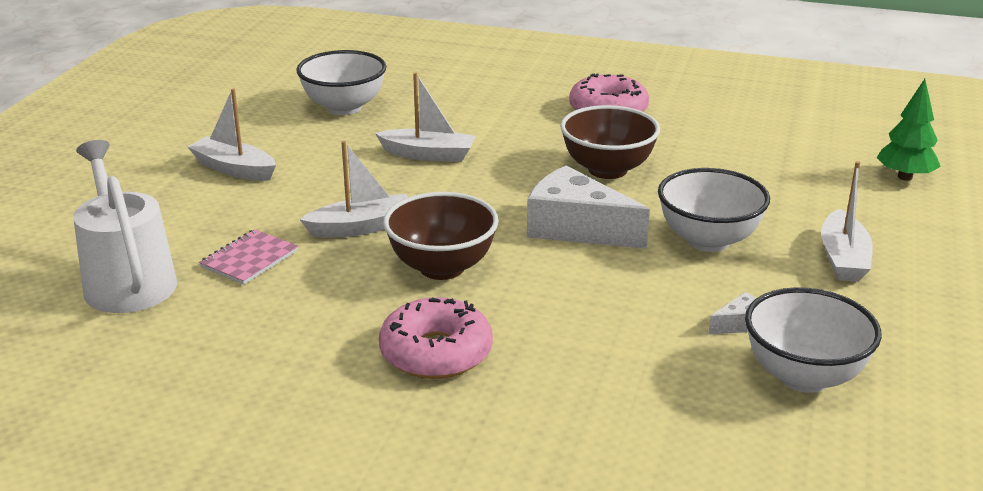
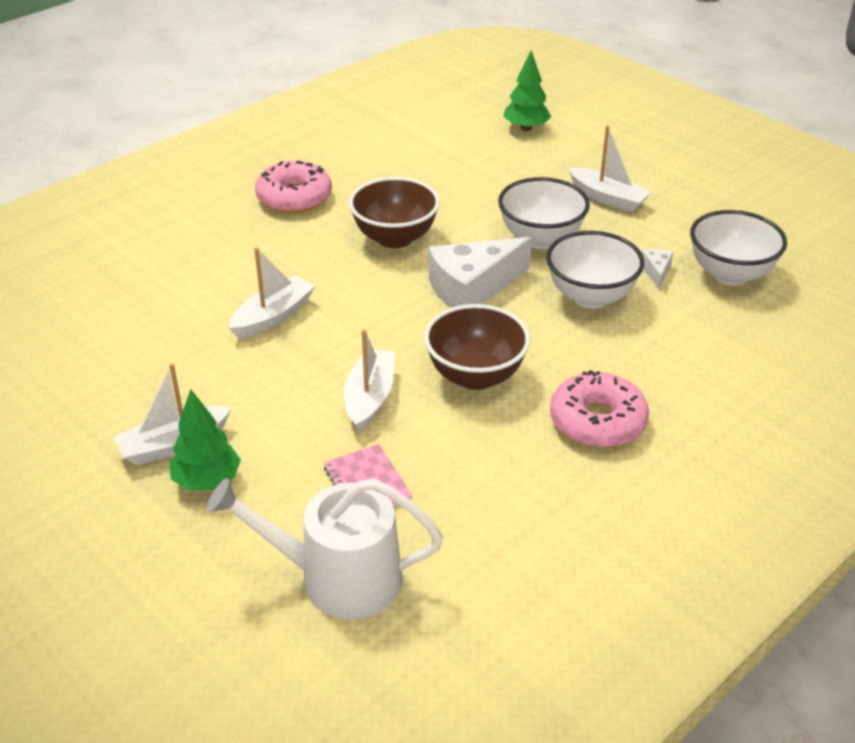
camera: 60 degrees left, 10 degrees up
white bowl [296,50,387,115] -> white bowl moved to [546,231,644,308]
none -> green tree [170,389,241,491]

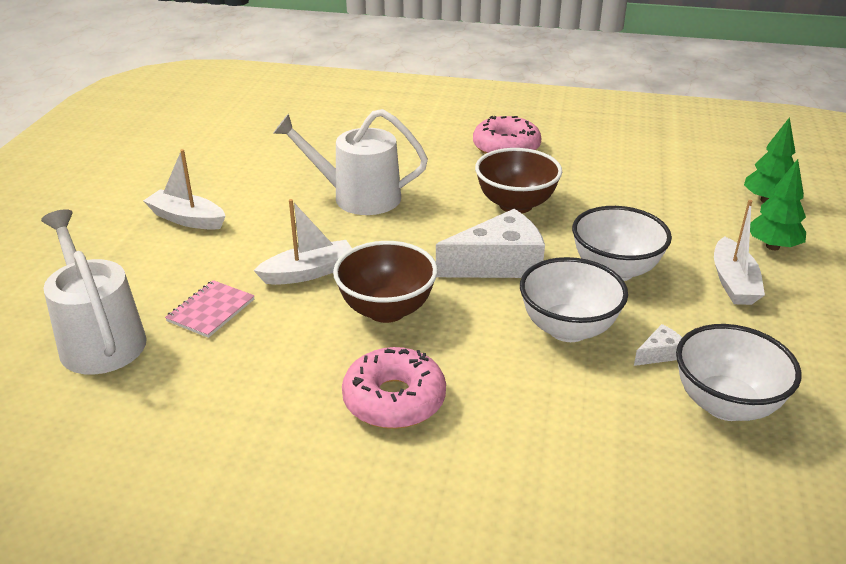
camera: 55 degrees right, 5 degrees down
green tree [170,389,241,491] -> green tree moved to [750,159,806,250]
white boat [229,247,315,338] -> white watering can [273,109,428,215]
white cheese [429,237,532,308] -> white cheese turned 135 degrees clockwise [436,209,545,278]

